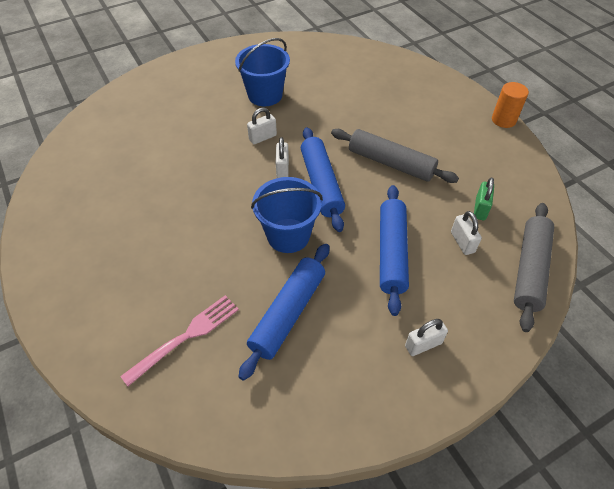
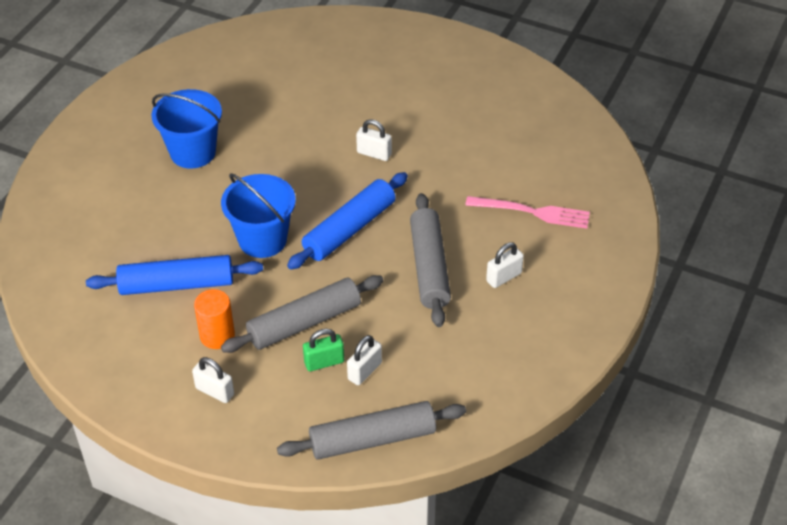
camera: 55 degrees right, 5 degrees down
pink fork [120,295,239,386] -> pink fork moved to [465,196,590,229]
blue bucket [235,38,290,106] -> blue bucket moved to [151,89,222,169]
white padlock [276,137,289,178] -> white padlock moved to [486,243,524,288]
blue rolling pin [380,185,409,316] -> grey rolling pin [221,275,384,353]
green padlock [474,178,494,220] -> green padlock moved to [303,329,344,372]
orange cylinder [492,82,529,128] -> orange cylinder moved to [194,289,235,349]

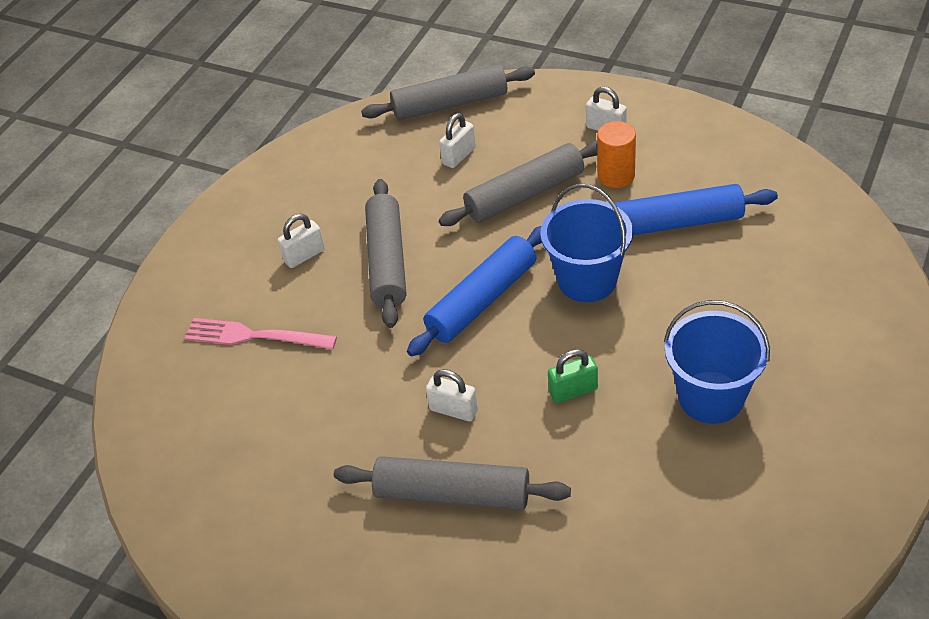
camera: 175 degrees left, 0 degrees up
green padlock [303,329,344,372] -> green padlock moved to [548,349,598,403]
none -> grey rolling pin [334,456,571,510]

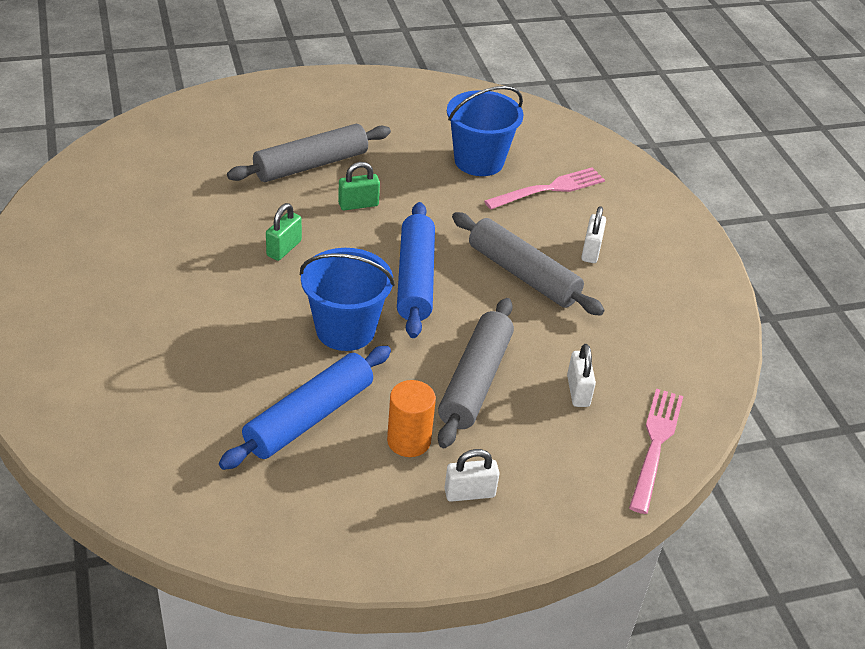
camera: 130 degrees right, 5 degrees down
grey rolling pin [361,64,535,121] -> pink fork [629,388,683,514]
white padlock [426,369,478,421] -> green padlock [338,162,380,211]
blue bucket [664,300,770,424] -> blue bucket moved to [447,86,523,176]

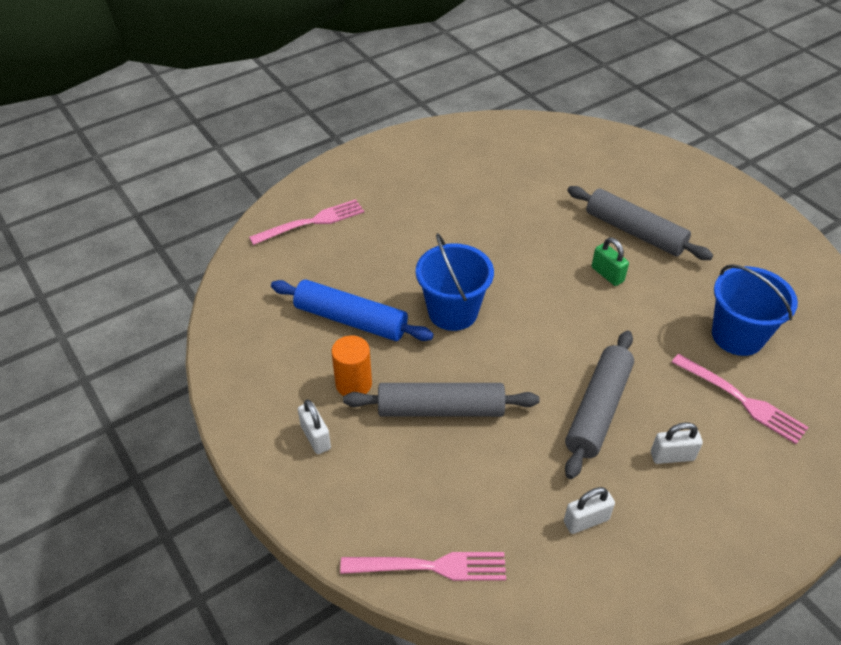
camera: 75 degrees right, 5 degrees up
green padlock [266,203,302,261] -> none
blue rolling pin [397,202,435,338] -> none
white padlock [567,344,596,407] -> white padlock moved to [564,487,615,534]
none -> pink fork [249,199,364,245]

